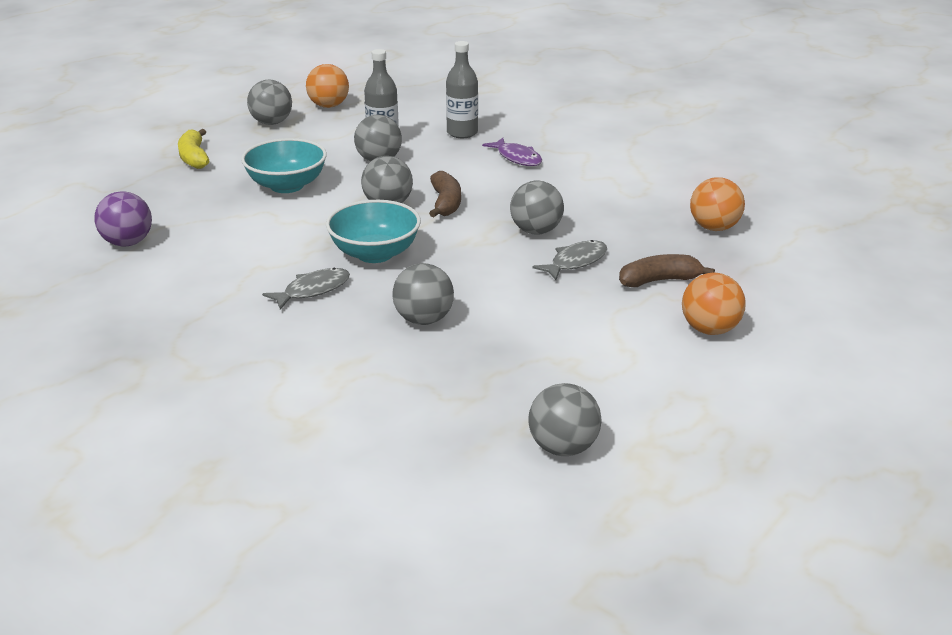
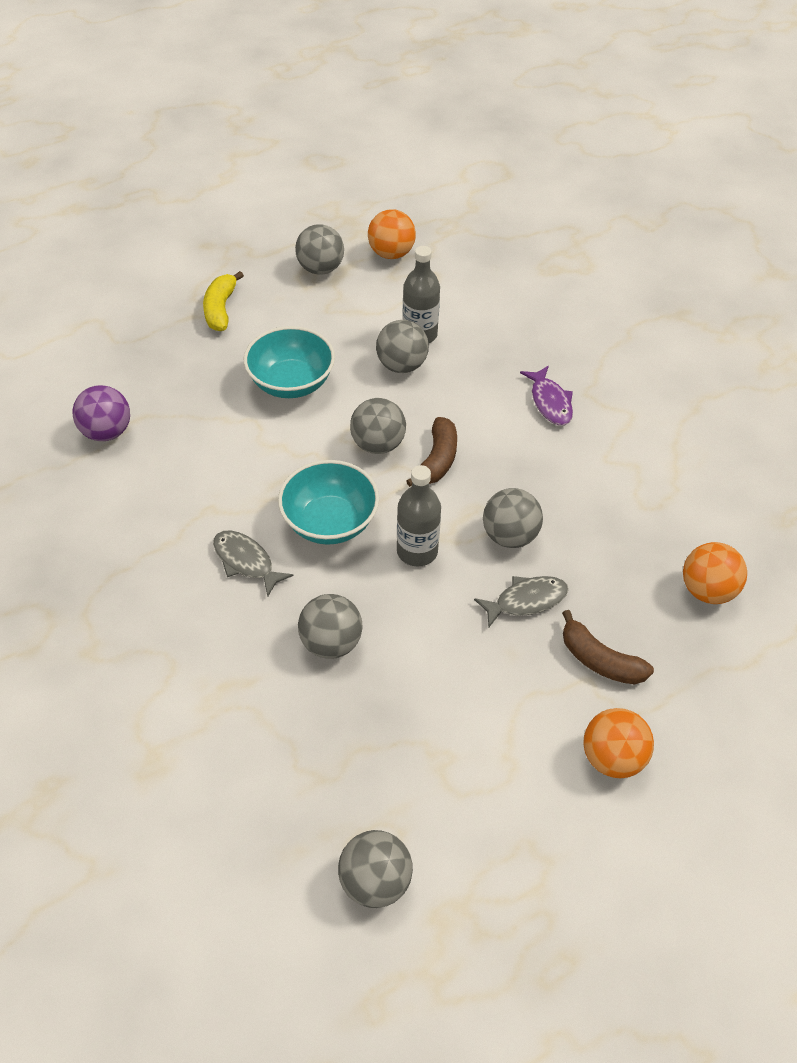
camera: 20 degrees right, 20 degrees up
grey fish [262,268,350,310] -> grey fish turned 120 degrees counterclockwise [213,530,293,597]
grey bottle [446,41,478,138] -> grey bottle moved to [397,465,441,567]
brown banana [619,254,715,287] -> brown banana turned 150 degrees counterclockwise [562,610,654,684]

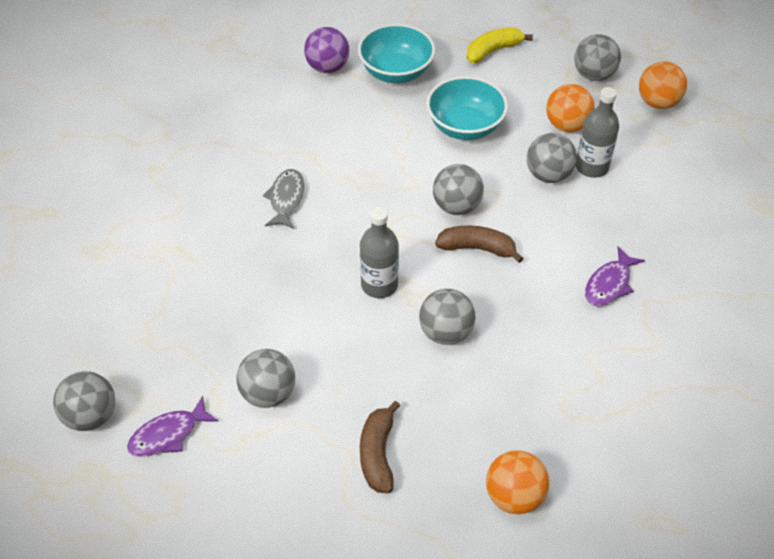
camera: 55 degrees right, 0 degrees up
turquoise bowl [278,460,379,545] -> turquoise bowl moved to [358,24,435,83]
grey ball [298,594,362,659] -> grey ball moved to [236,349,295,408]
brown banana [406,417,457,487] -> brown banana turned 150 degrees counterclockwise [435,226,523,263]
grey fish [474,576,568,627] -> none
orange ball [583,708,654,778] -> orange ball moved to [546,84,595,132]
none -> purple fish [127,396,218,457]

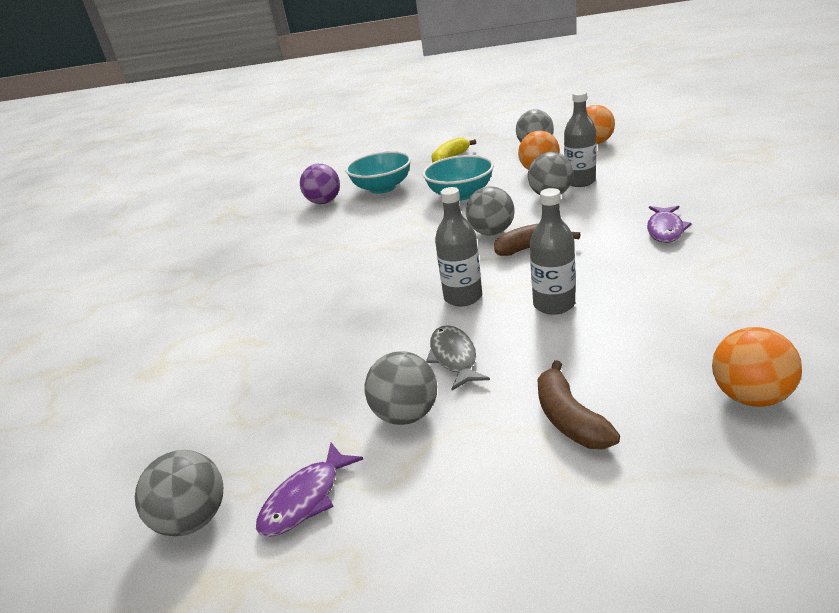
camera: 15 degrees left, 20 degrees down
grey fish [263,169,304,229] -> grey fish moved to [426,325,490,390]
grey ball [419,289,475,345] -> grey bottle [530,188,575,315]

